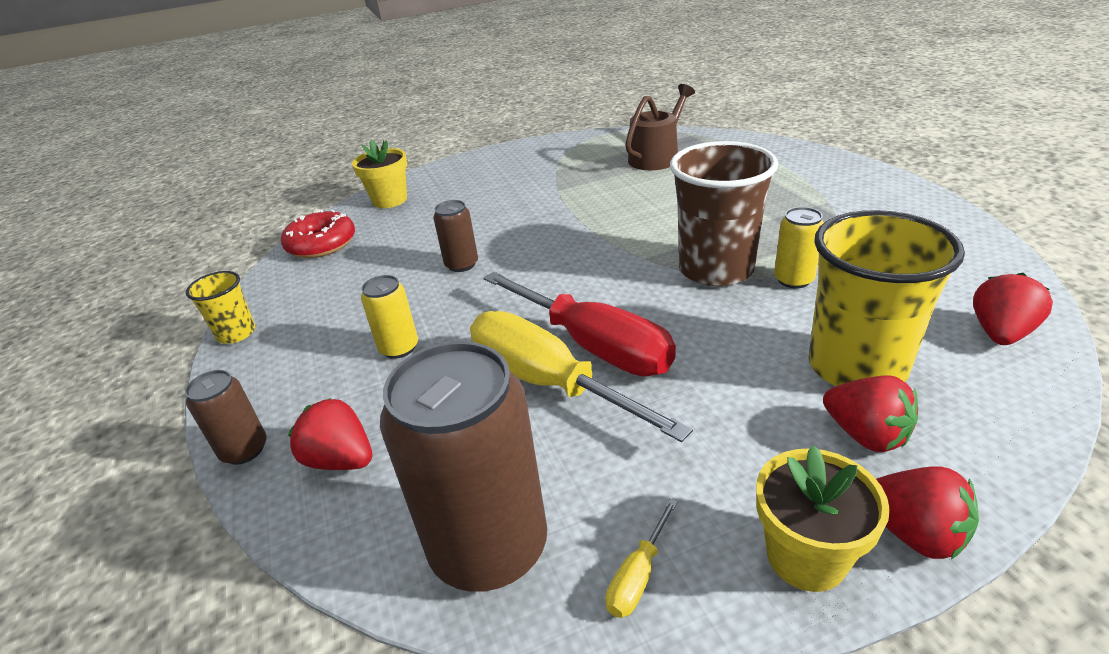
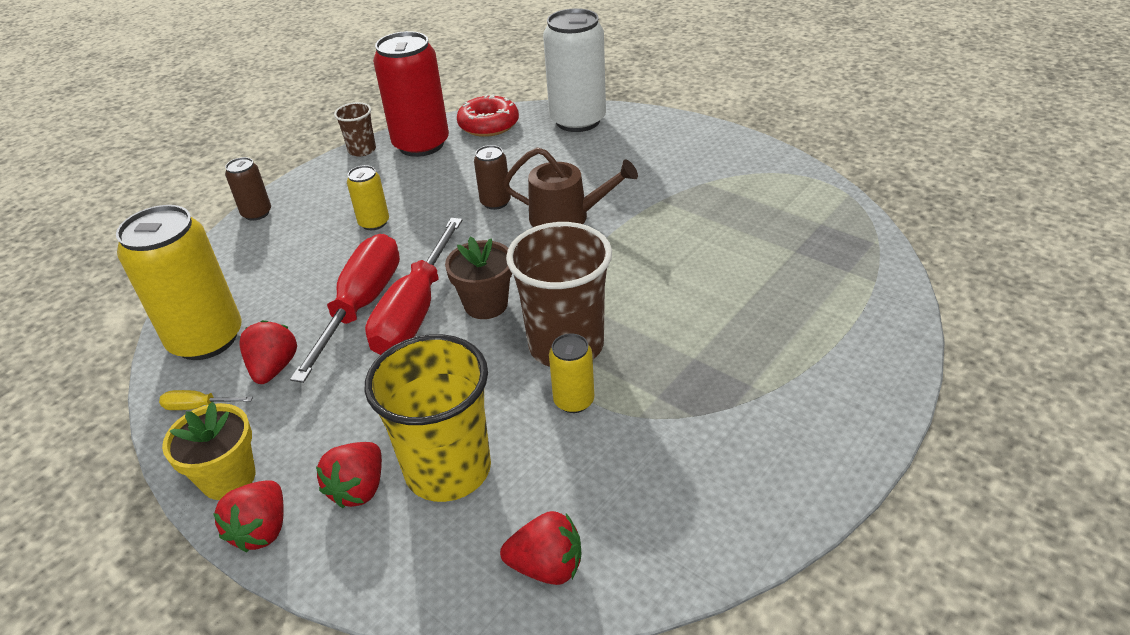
camera: 60 degrees right, 5 degrees up
yellow cup [186,271,255,344] -> brown cup [334,102,376,156]
red strawberry [288,398,372,470] -> red strawberry moved to [239,320,297,384]
yellow flower pot [352,140,407,208] -> white can [543,8,606,132]
brown can [380,341,547,592] -> yellow can [116,205,242,360]
yellow screwdriver [470,311,693,442] -> red screwdriver [290,234,400,383]
brown watering can [625,84,695,170] -> brown watering can moved to [503,148,638,227]
none -> red can [373,31,449,157]
none -> brown flower pot [445,237,512,319]

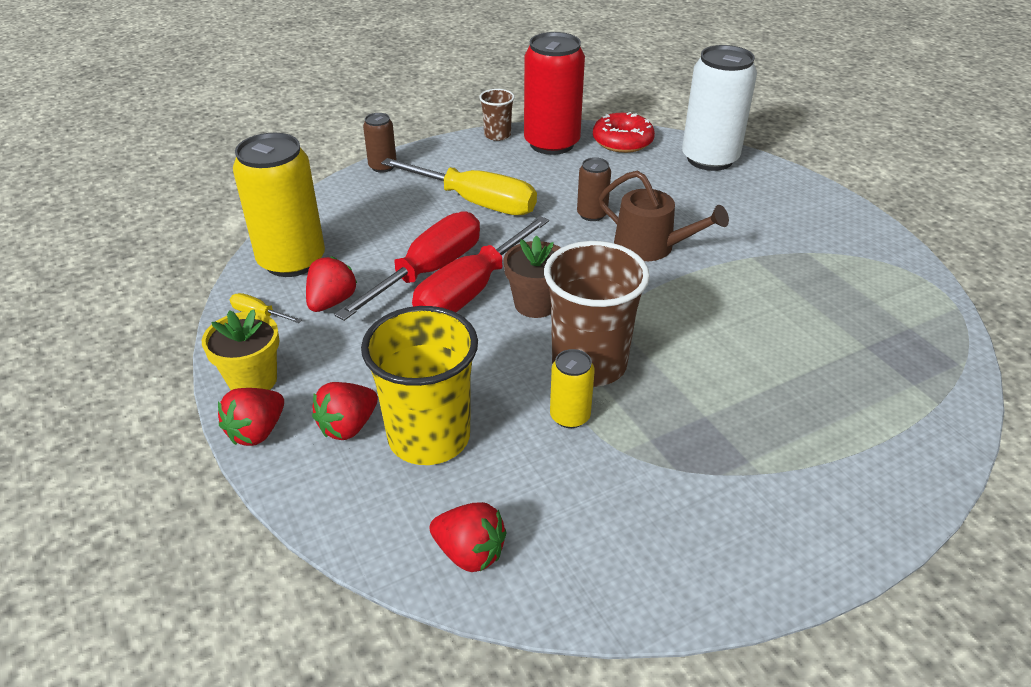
camera: 20 degrees right, 0 degrees up
yellow can [347,165,389,230] -> yellow screwdriver [381,158,537,215]

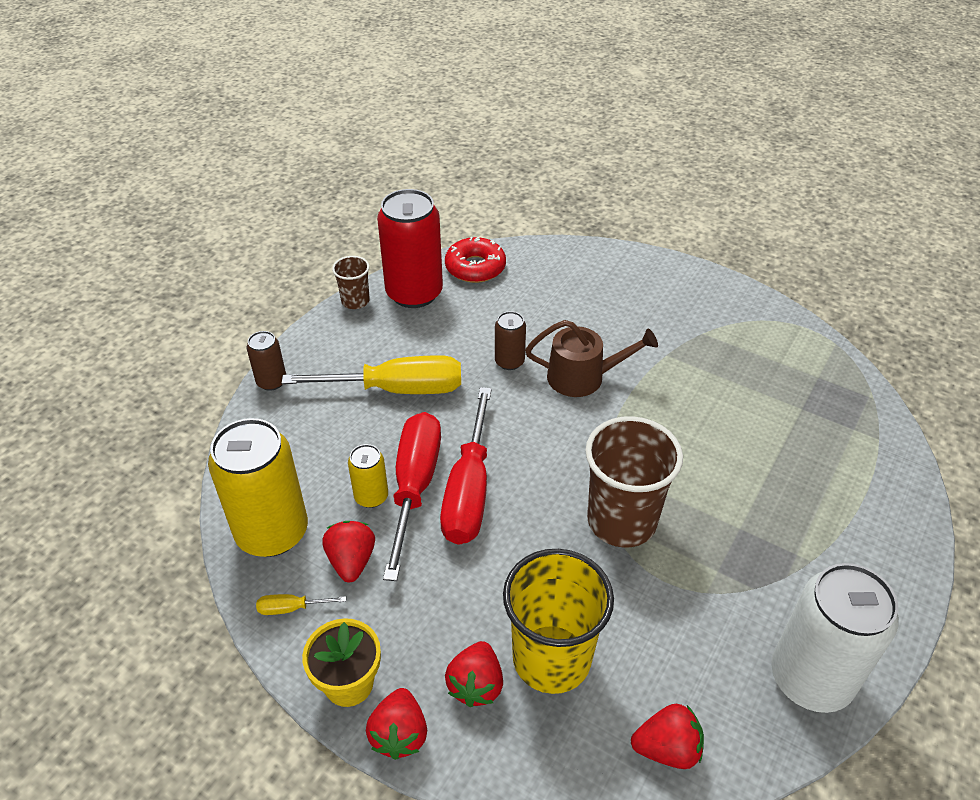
camera: 30 degrees left, 5 degrees up
brown flower pot [504,235,561,318] -> none
yellow can [550,349,595,428] -> yellow can moved to [348,444,388,508]
white can [682,45,757,171] -> white can moved to [771,563,899,713]

